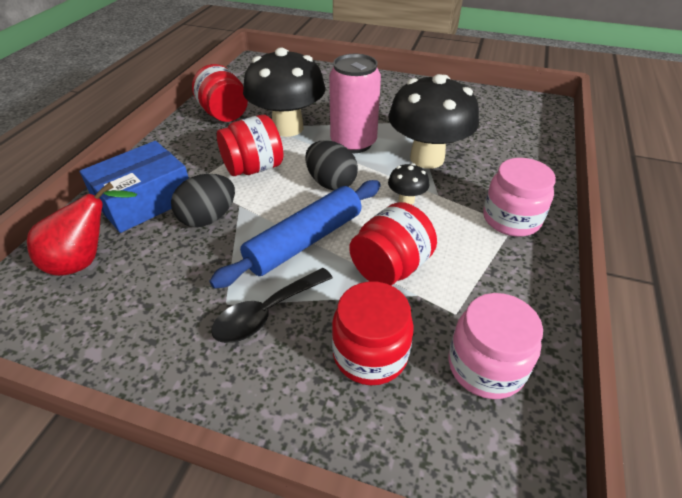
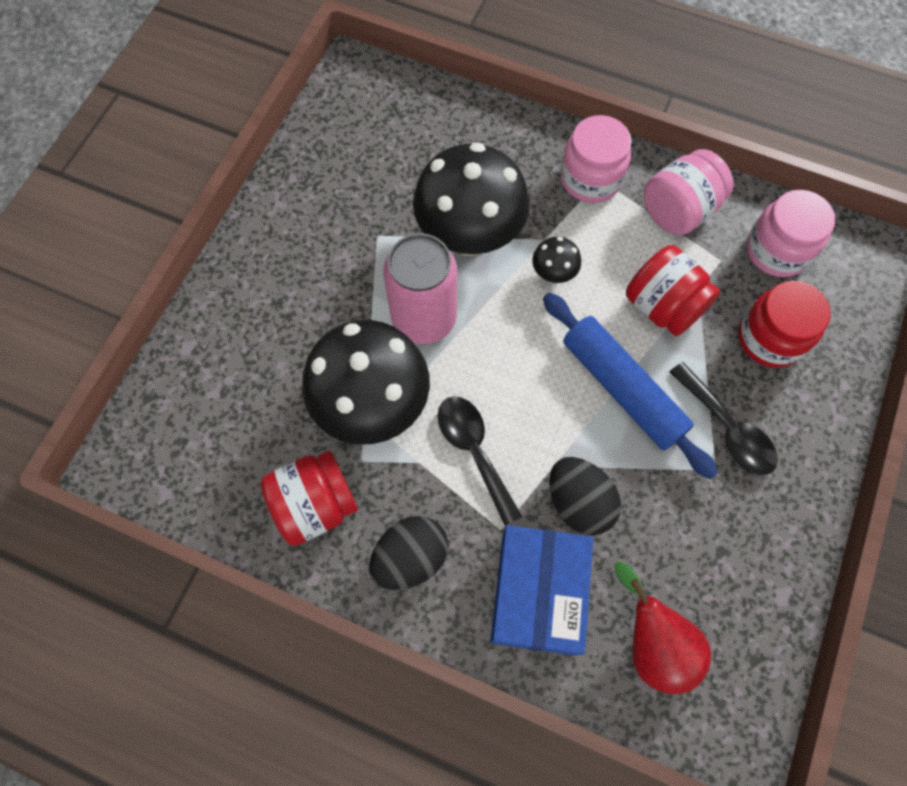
camera: 85 degrees left, 25 degrees up
blue box [79,141,189,233] -> blue box turned 45 degrees clockwise [490,525,593,656]
red jar [217,115,283,176] -> black spoon [438,396,522,526]
black egg [305,141,358,190] -> black egg moved to [369,516,449,590]
none -> pink jar [644,149,734,235]

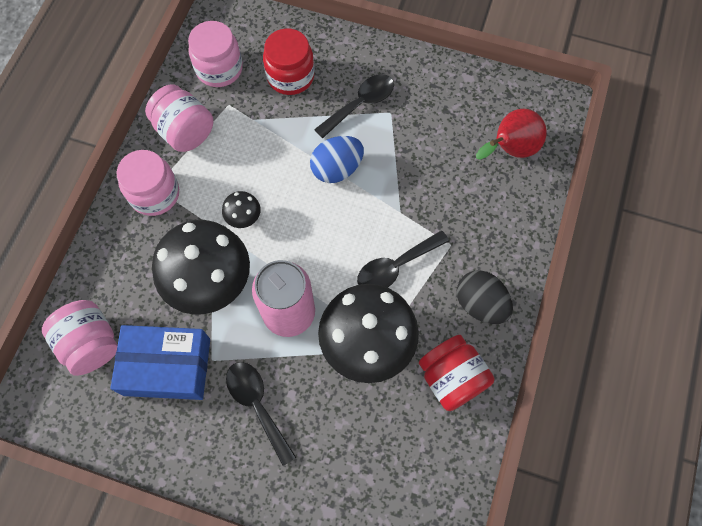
camera: 95 degrees left, 0 degrees up
blue box [490,525,593,656] -> blue box moved to [110,325,210,400]
blue rolling pin [543,292,718,479] -> blue egg [310,136,364,183]
black egg [549,457,621,535] -> none
red jar [626,245,720,337] -> none
none -> pink jar [42,300,118,376]
none -> black spoon [226,362,297,466]

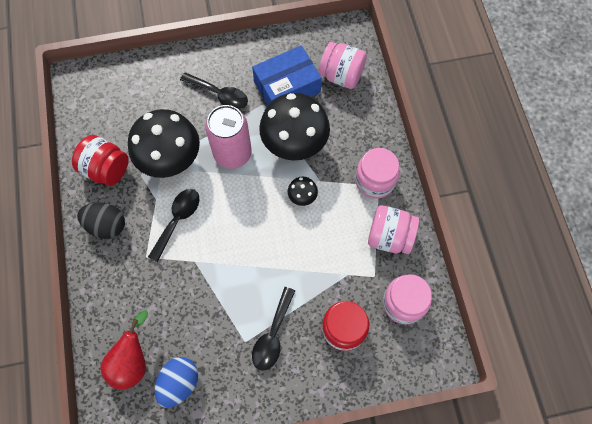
camera: 150 degrees right, 0 degrees up
blue egg [310,136,364,183] -> blue egg moved to [155,357,198,408]

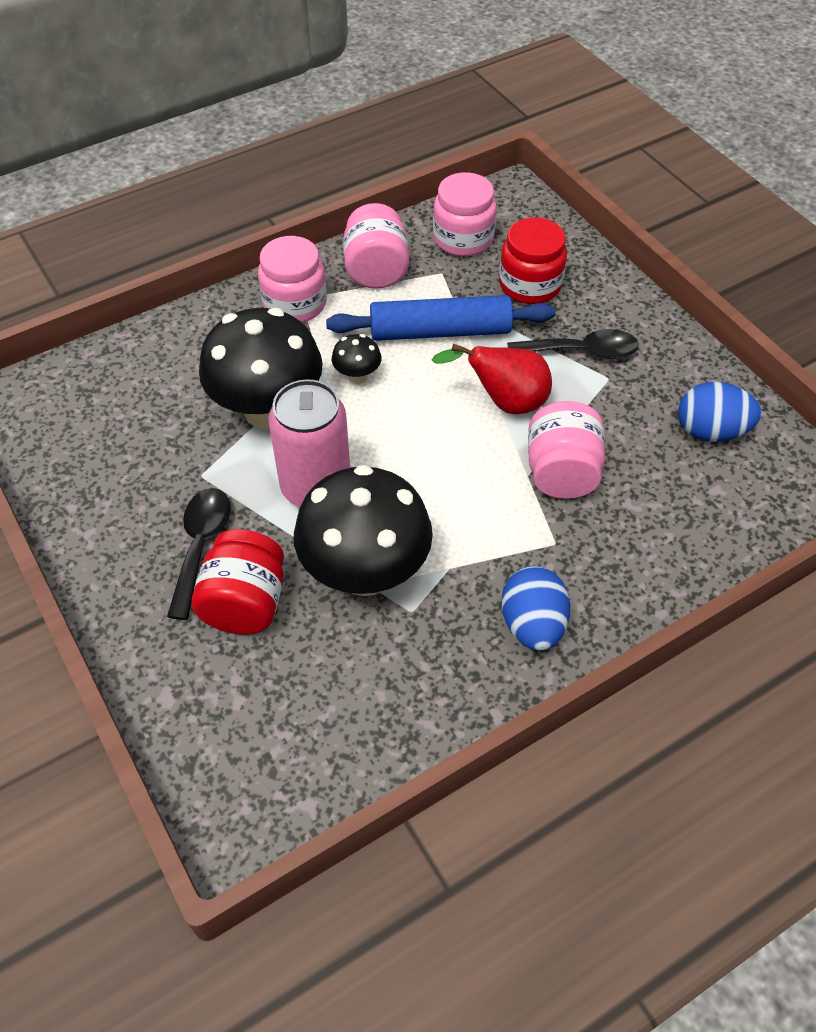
camera: 110 degrees left, 15 degrees down
red jar [72,135,129,186] -> red jar moved to [191,529,284,635]
black egg [77,202,125,239] -> blue egg [501,566,570,651]
red pear [101,310,148,390] -> red pear moved to [432,344,552,414]
black spoon [148,189,199,262] -> none
blue box [252,45,322,106] -> none
pink jar [319,42,367,89] -> pink jar moved to [528,401,605,499]
none -> blue rolling pin [326,295,555,341]

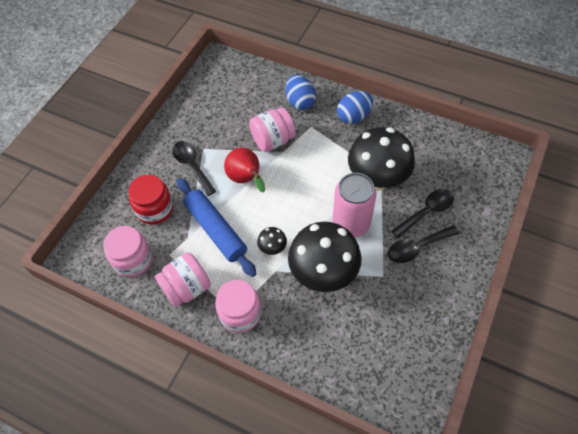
camera: 120 degrees left, 5 degrees up
red jar [191,529,284,635] -> black spoon [392,189,454,238]
blue egg [678,382,761,442] -> blue egg moved to [285,75,316,110]

